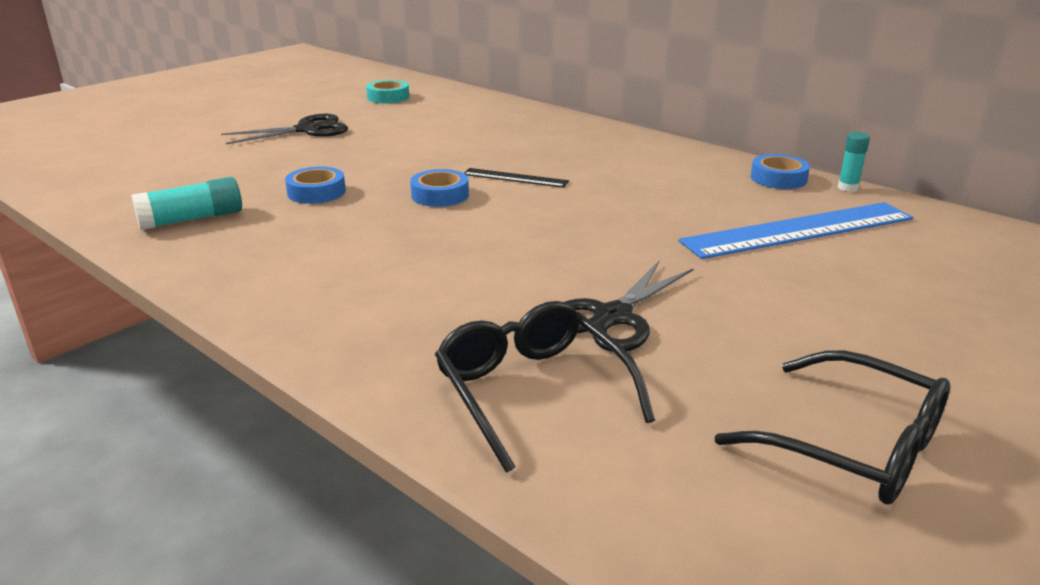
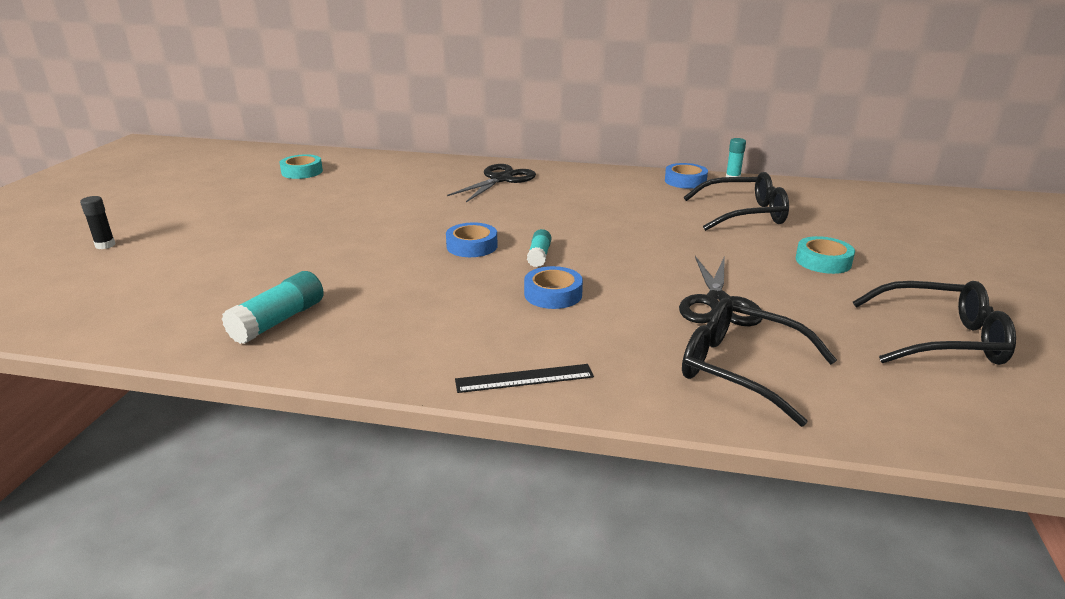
camera: 30 degrees left, 0 degrees up
black scissors [221,114,348,144] -> black scissors moved to [447,164,536,202]
blue tape [285,167,346,204] -> blue tape moved to [524,266,583,309]
black ruler [464,168,569,188] -> black ruler moved to [455,364,594,393]
blue ruler [678,202,913,259] -> black glasses [684,172,789,231]
none -> black glue stick [80,196,116,249]
none -> turquoise glue stick [527,229,552,267]
none -> turquoise tape [796,236,855,274]

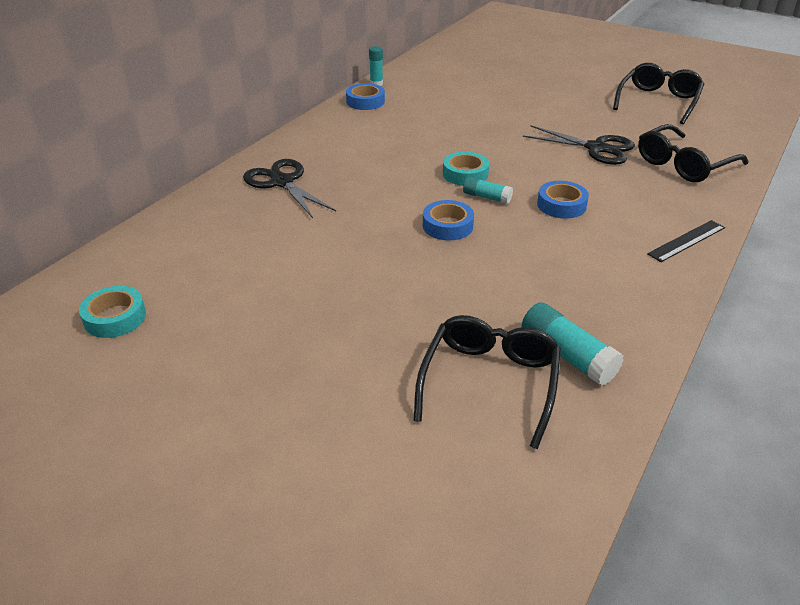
camera: 70 degrees left, 10 degrees up
black glue stick [80,196,116,249] -> none
black ruler [455,364,594,393] -> black ruler turned 45 degrees clockwise [647,220,725,262]
black glasses [684,172,789,231] -> black glasses moved to [414,315,561,449]
turquoise tape [796,236,855,274] -> turquoise tape moved to [443,152,489,186]

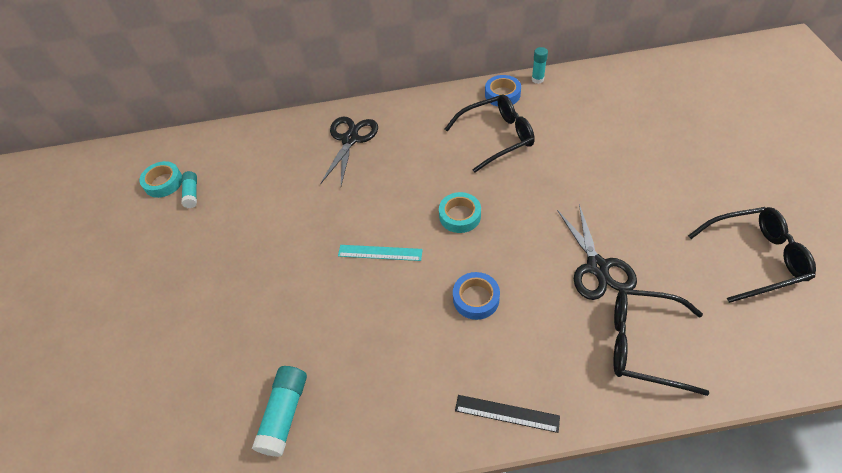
camera: 55 degrees right, 15 degrees up
black glasses [414,315,561,449] -> black glasses moved to [445,94,535,173]
blue tape [423,200,474,241] -> turquoise ruler [338,245,423,261]
turquoise glue stick [463,176,513,204] -> turquoise glue stick moved to [182,171,197,208]

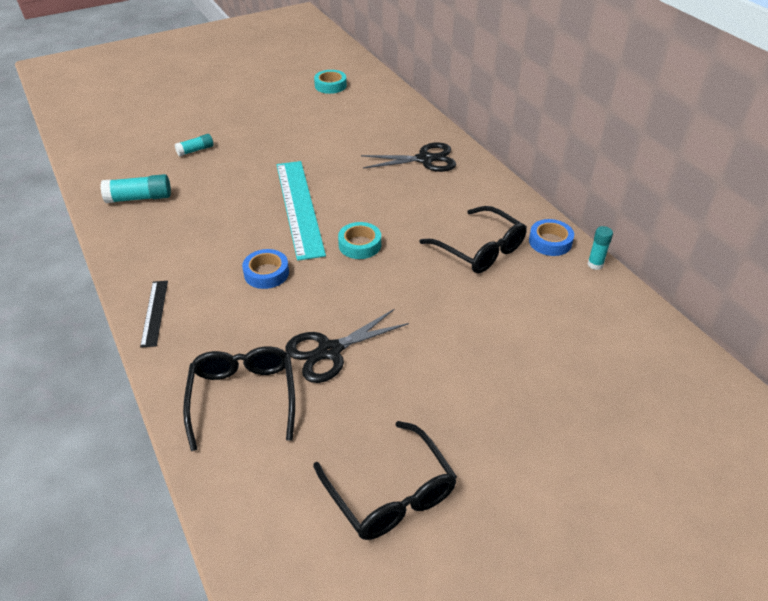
camera: 65 degrees right, 10 degrees down
turquoise glue stick [182,171,197,208] -> turquoise glue stick moved to [175,134,214,156]
turquoise ruler [338,245,423,261] -> turquoise ruler [277,161,326,261], size x2.05

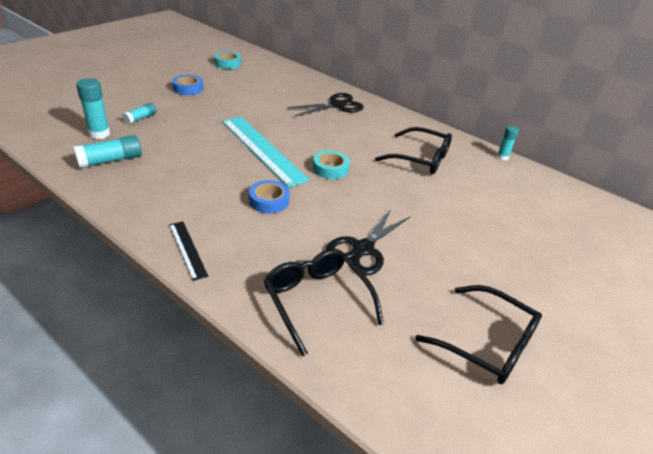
camera: 25 degrees left, 5 degrees down
blue tape [529,219,574,256] -> blue tape moved to [172,75,203,95]
none -> turquoise glue stick [76,78,110,139]

